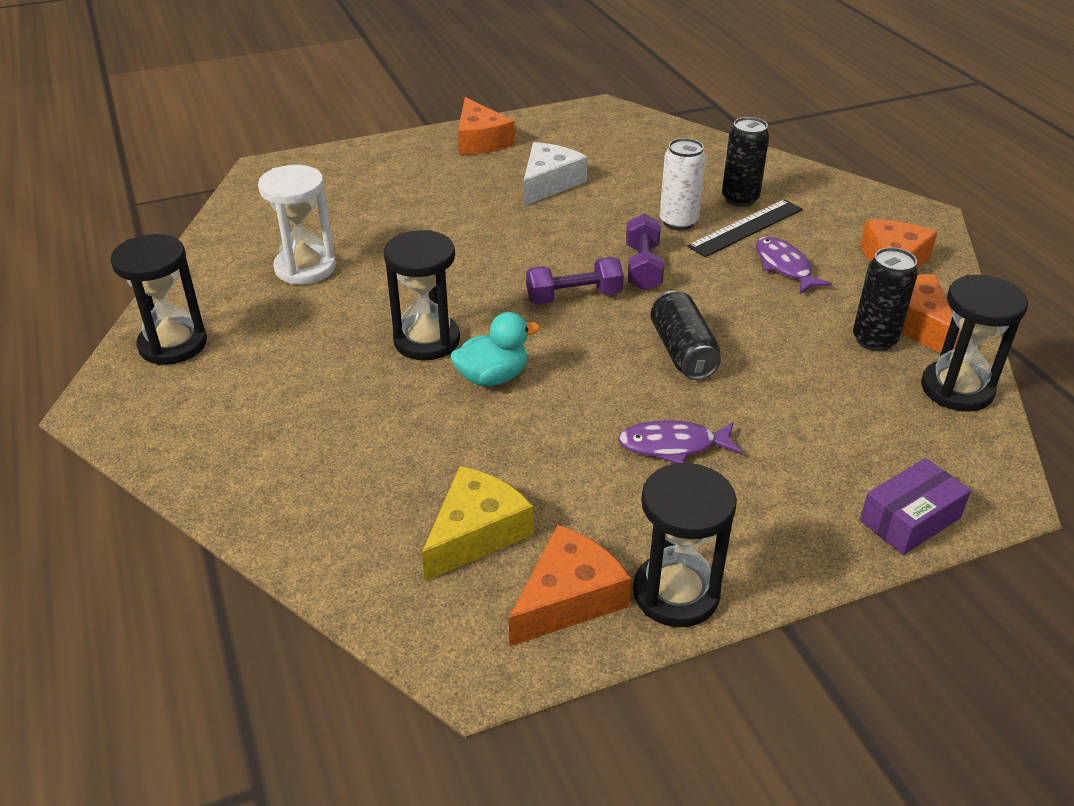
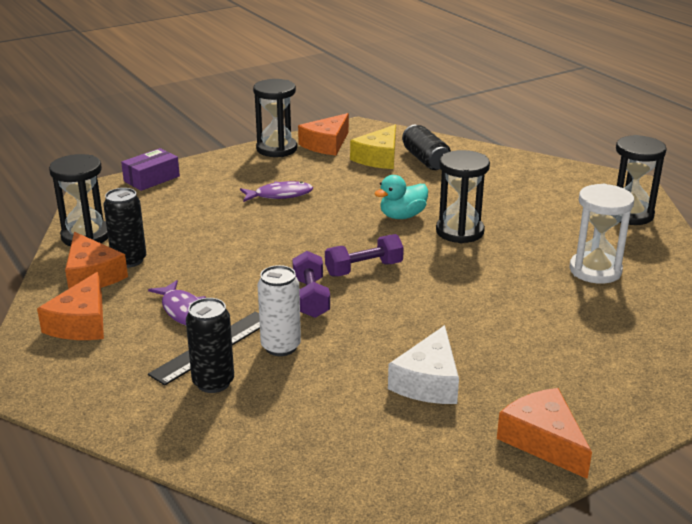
camera: 170 degrees right, 10 degrees down
black can [650,291,721,380] -> black can moved to [402,125,451,170]

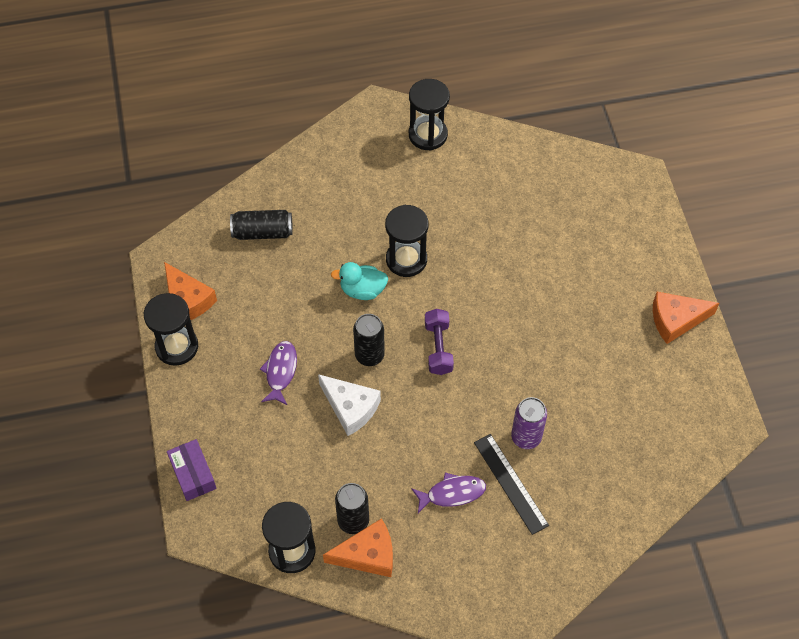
camera: 70 degrees left, 30 degrees up
orange cheese [37,272,104,340] -> none
black can [186,298,234,393] -> black can moved to [353,314,385,366]
white can [258,265,301,356] -> purple can [511,397,547,449]
purple dumbbell [292,251,330,318] -> none
yellow cheese [350,125,396,169] -> none
turquoise duck [374,175,428,219] -> turquoise duck turned 105 degrees clockwise [331,262,388,300]
white cheese [388,325,459,404] -> white cheese moved to [318,374,381,436]
white hourglass [569,184,634,284] -> none

